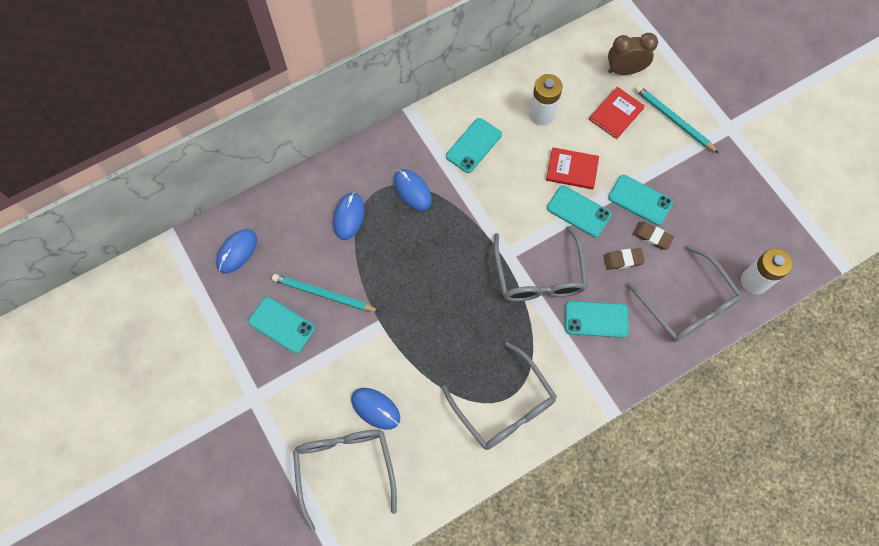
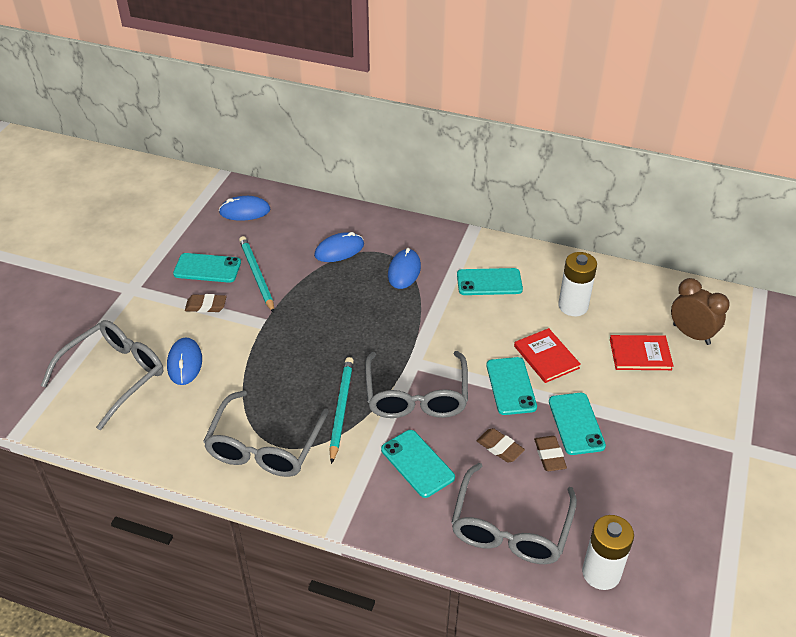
camera: 50 degrees right, 25 degrees down
turquoise phone [248,297,315,354] -> turquoise phone turned 75 degrees counterclockwise [173,253,241,283]
grey glasses [494,226,588,302] -> grey glasses turned 45 degrees counterclockwise [365,351,468,418]
turquoise pencil [635,85,719,153] -> turquoise pencil moved to [329,357,354,464]
none -> brown eraser [185,294,227,313]

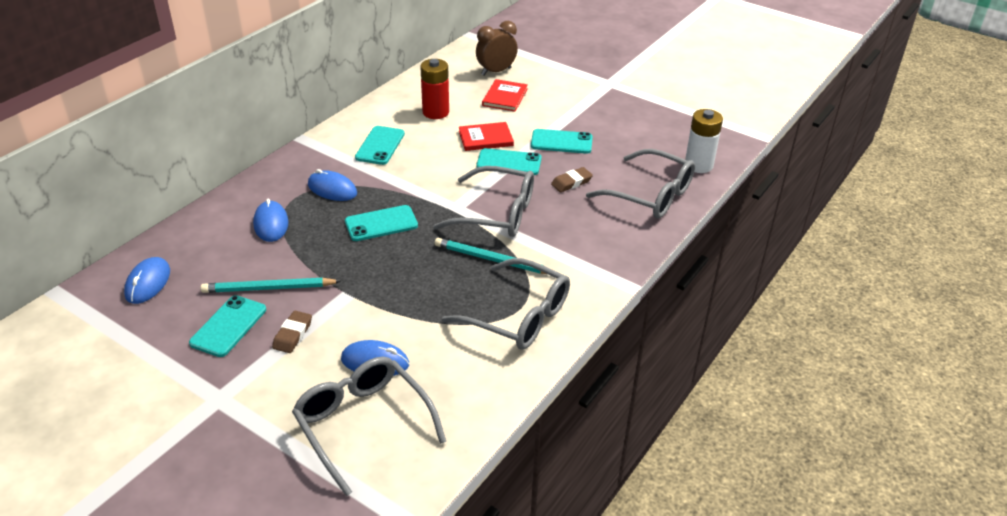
camera: 75 degrees left, 5 degrees down
turquoise phone [381,430,455,498] -> turquoise phone moved to [345,205,418,241]
brown eraser [534,436,567,471] -> none
white battery [558,252,597,316] -> red battery [420,59,449,119]

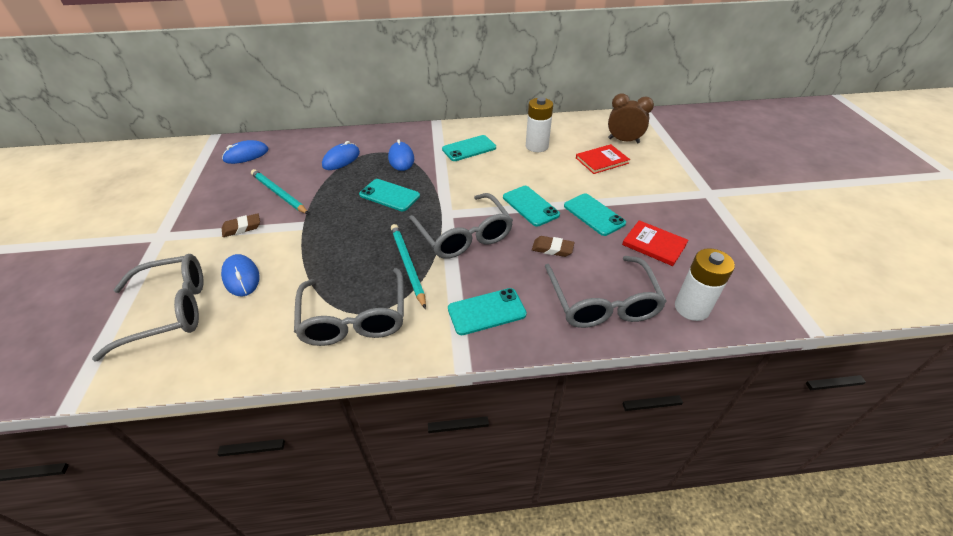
camera: 50 degrees right, 5 degrees up
turquoise phone [189,295,266,357] -> turquoise phone moved to [448,288,527,335]
grey glasses [292,357,446,497] -> grey glasses turned 60 degrees clockwise [92,254,204,362]
red battery [420,59,449,119] -> white battery [526,97,553,152]
red book [459,122,514,151] -> red book moved to [622,220,688,266]

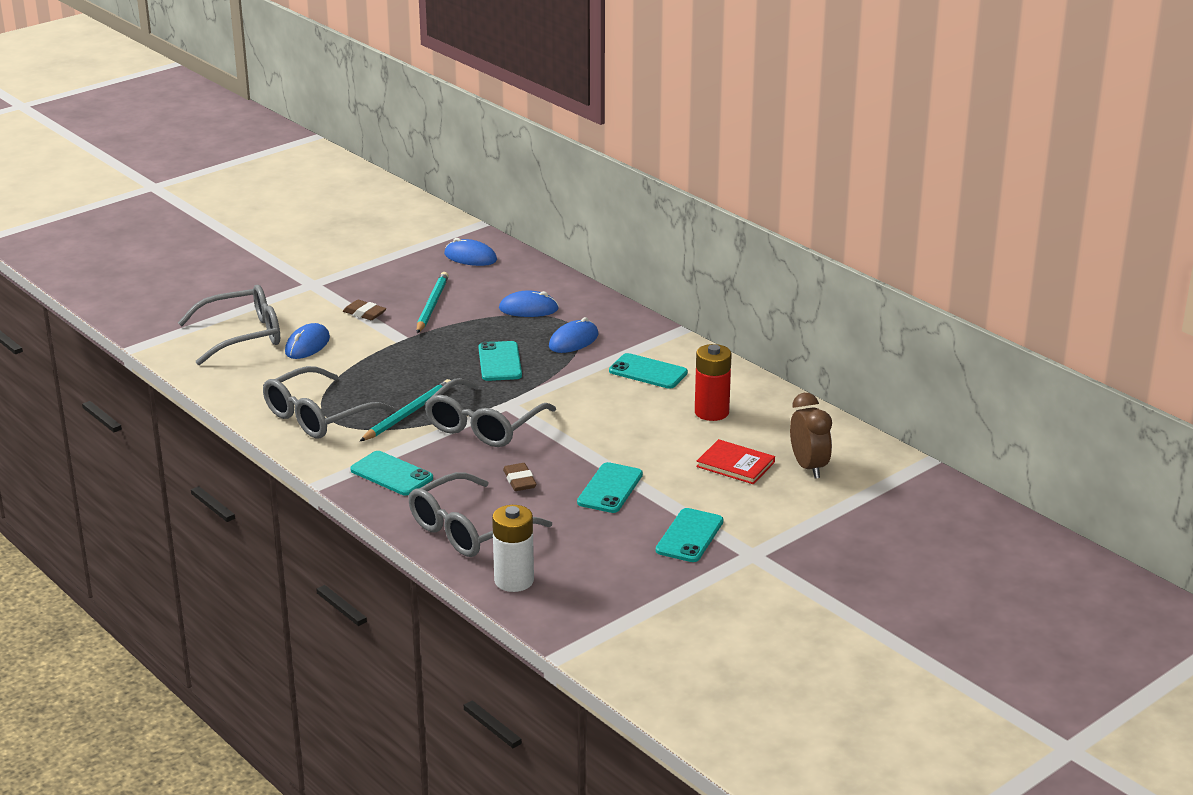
camera: 55 degrees right, 15 degrees down
grey glasses [92,254,204,362] -> grey glasses turned 60 degrees counterclockwise [178,285,280,365]
turquoise phone [503,186,560,227] -> turquoise phone moved to [656,508,723,562]
white battery [526,97,553,152] -> red battery [695,344,732,421]
red book [622,220,688,266] -> none

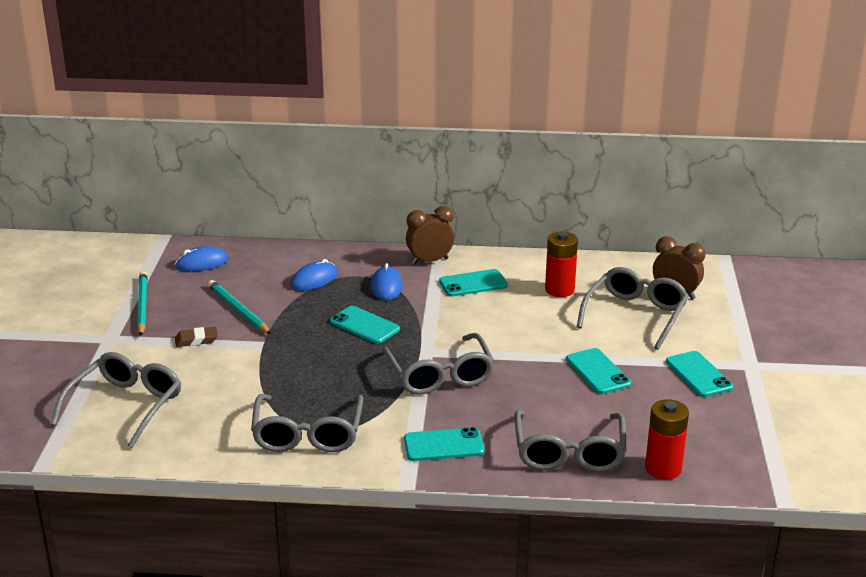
camera: 45 degrees left, 0 degrees up
blue mouse [285,323,330,359] -> none
turquoise pencil [360,379,451,441] -> turquoise pencil moved to [137,271,148,336]
white battery [492,505,534,592] -> red battery [645,399,689,480]
brown eraser [503,463,537,491] -> none
red book [696,439,775,484] -> grey glasses [577,267,689,349]
none -> brown clock [406,206,454,265]

